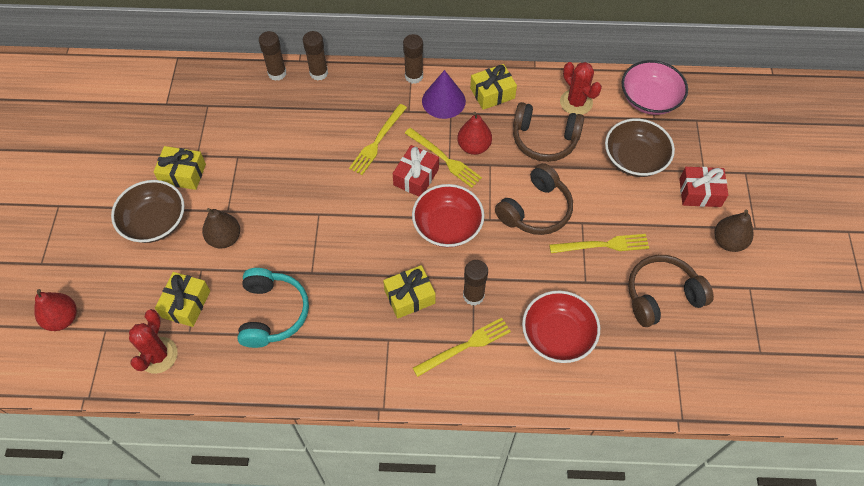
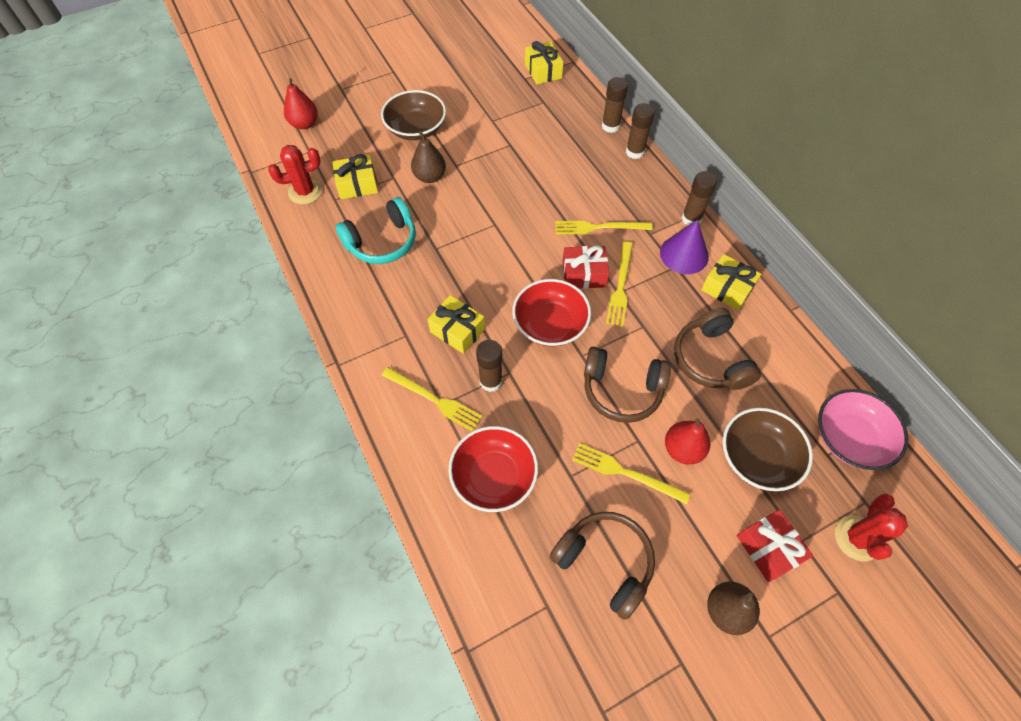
camera: 60 degrees right, 0 degrees up
yellow gift [153,146,206,190] -> yellow gift moved to [525,41,563,85]
red pear [457,112,492,155] -> red pear moved to [665,418,710,465]
yellow fork [549,234,649,253] -> yellow fork turned 150 degrees clockwise [572,443,690,504]
red cactus [560,62,602,115] -> red cactus moved to [835,494,908,562]

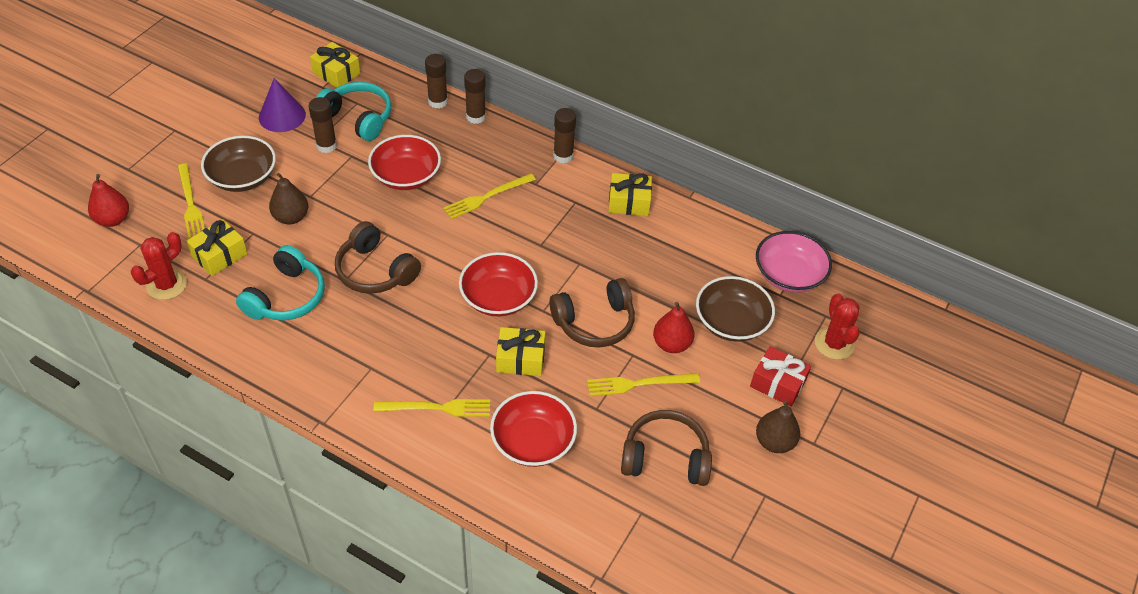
camera: 35 degrees left, 10 degrees down
yellow gift [428,295,485,354] -> yellow gift moved to [496,327,545,376]
brown glue stick [476,340,503,392] -> brown glue stick moved to [309,97,337,153]
red gift [563,245,609,289] -> none
yellow fork [606,241,633,327] -> yellow fork moved to [178,164,205,239]
purple cone [660,220,709,274] -> purple cone moved to [259,78,306,132]
brown headphones [674,308,761,390] -> brown headphones moved to [335,221,421,294]
none -> turquoise headphones [316,82,392,141]
none -> red bowl [368,135,441,190]

